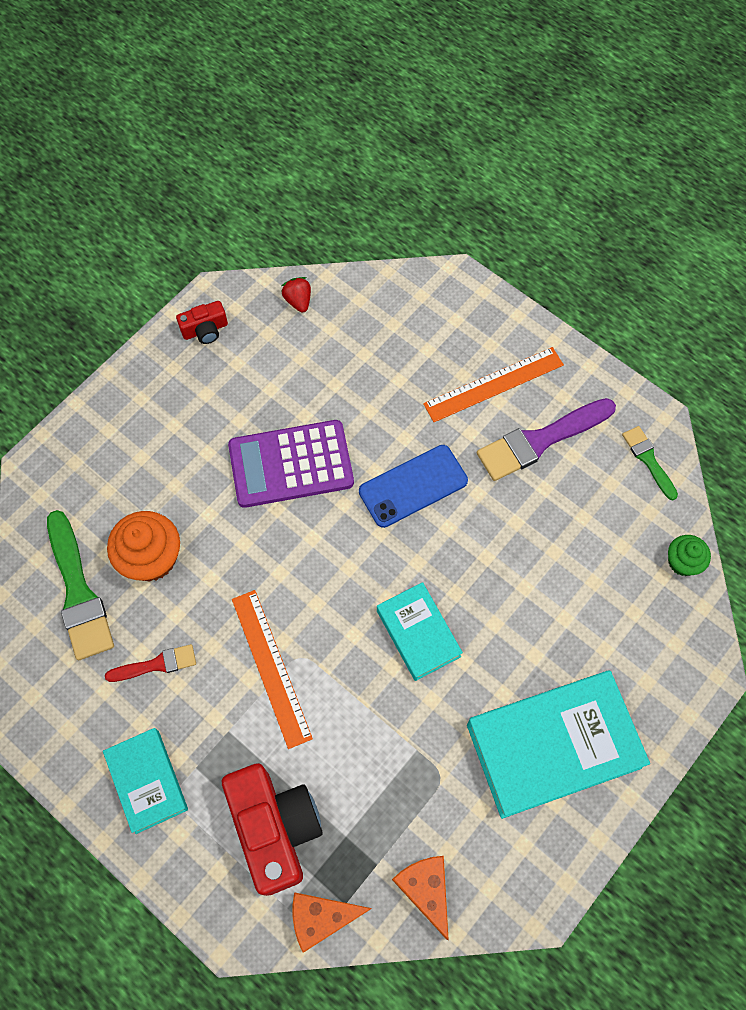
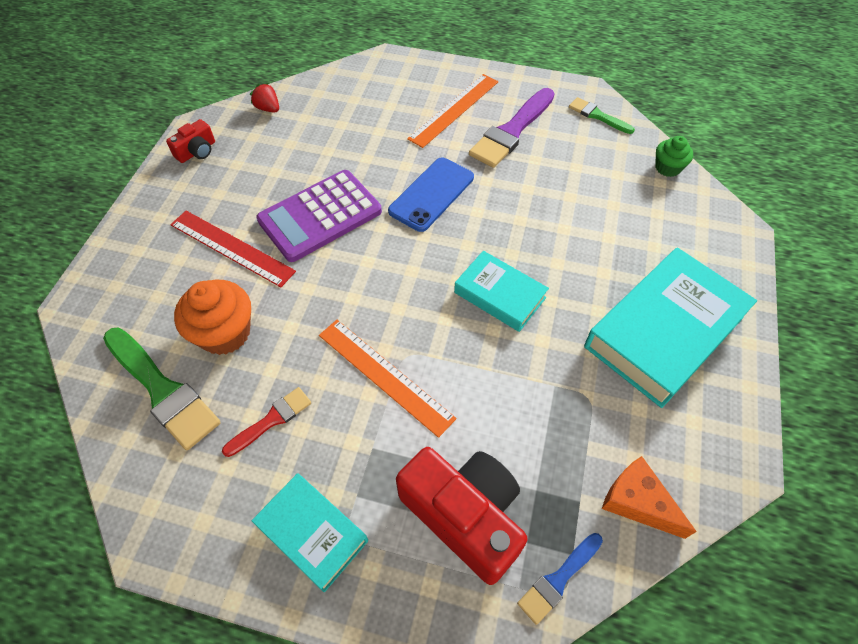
camera: 25 degrees left, 10 degrees down
orange cheese [293,892,372,953] -> blue brush [517,533,603,625]
none -> red ruler [170,211,296,287]

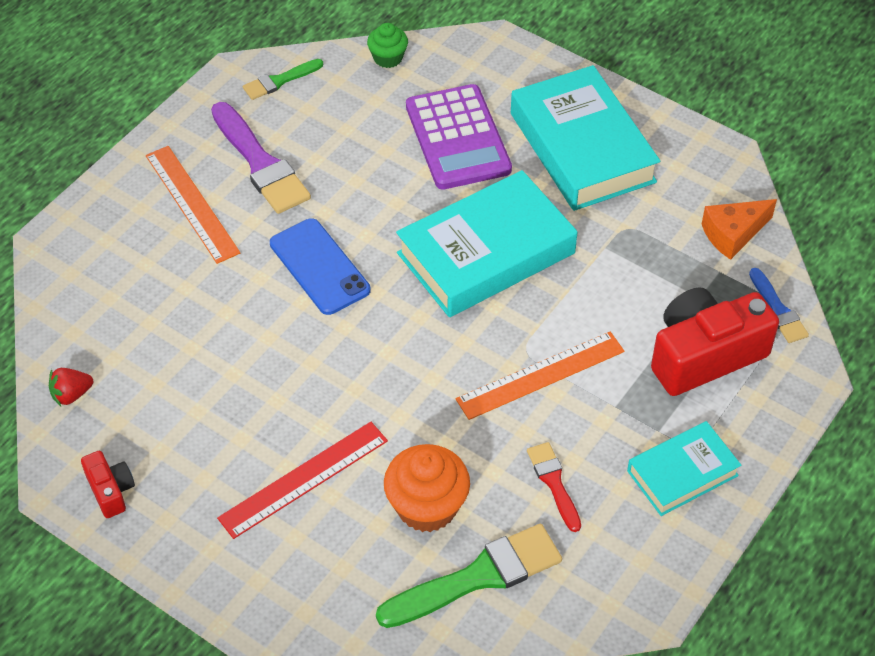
camera: 70 degrees left, 5 degrees down
purple calculator [256,170,382,262] -> purple calculator moved to [406,84,512,190]
turquoise book [454,251,549,332] -> turquoise book [396,170,577,317], size x1.77

